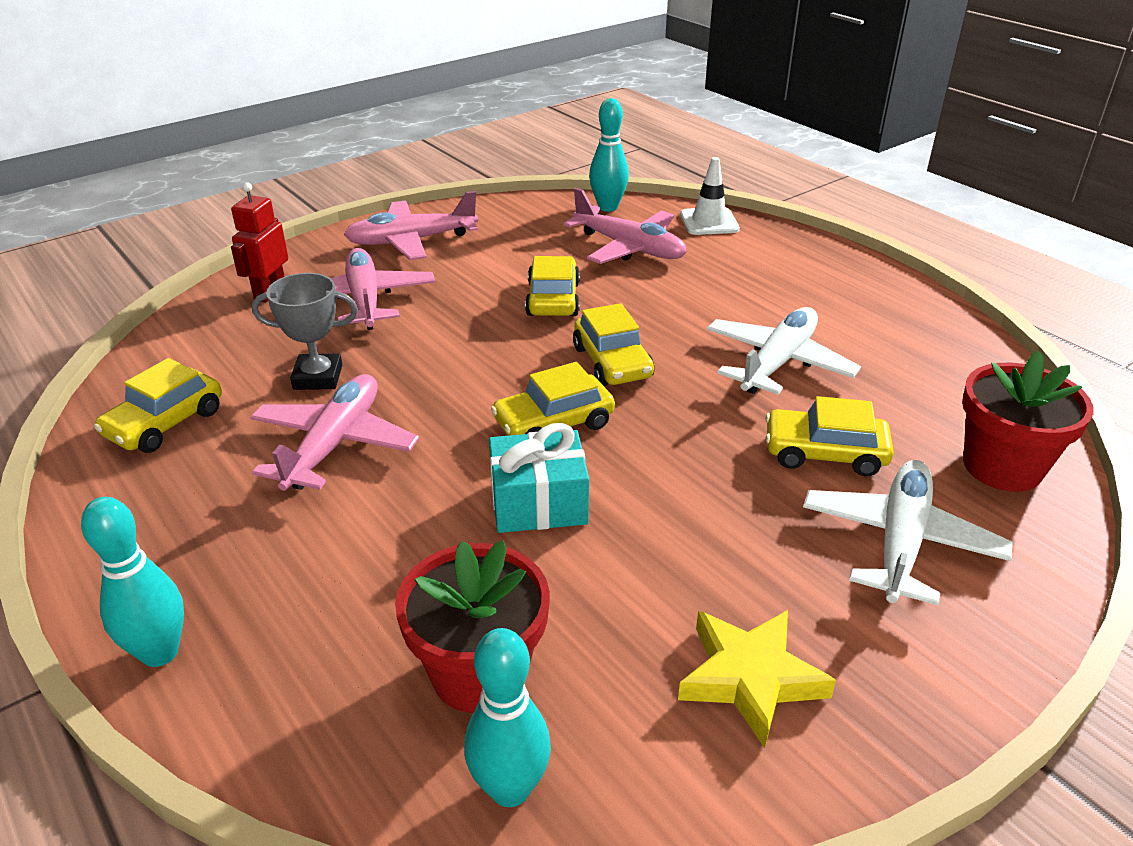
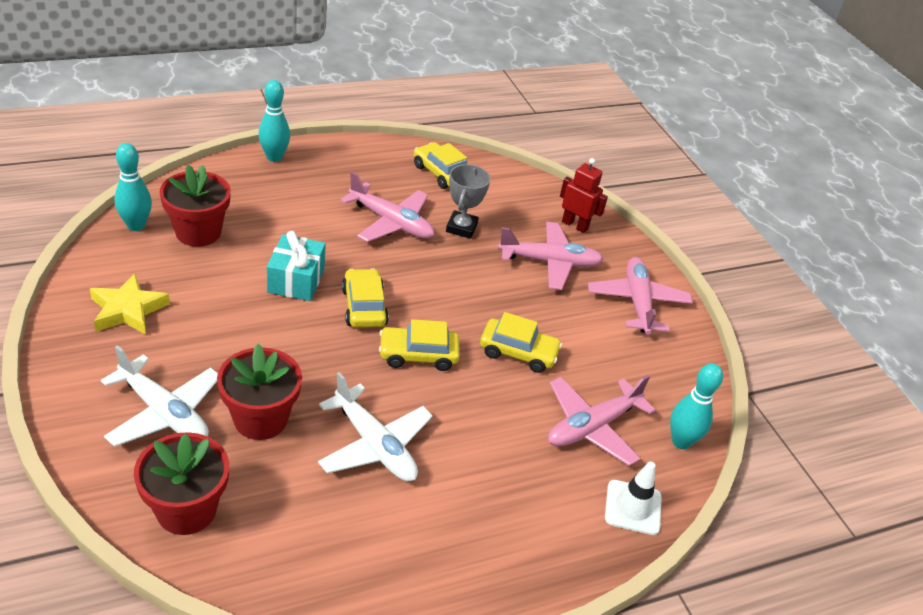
camera: 100 degrees right, 5 degrees up
yellow car [765,396,894,476] -> red flower pot [217,344,302,440]

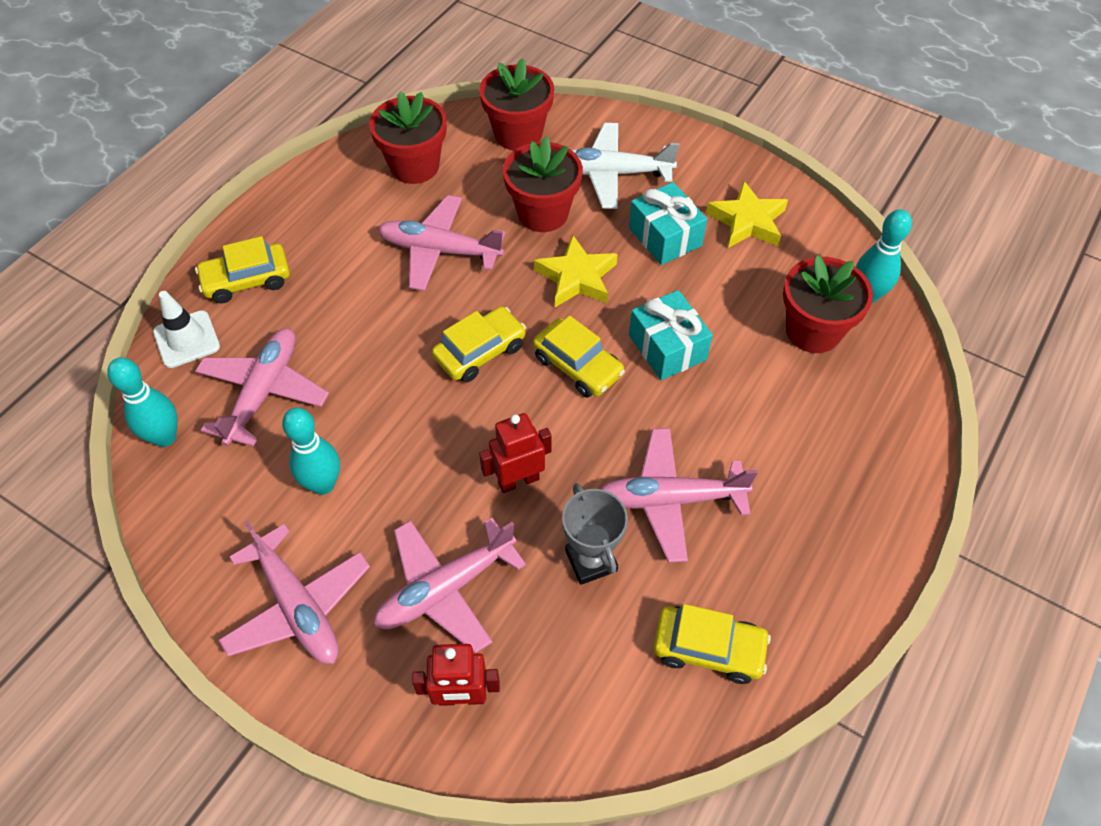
camera: 150 degrees right, 15 degrees up
turquoise bowling pin [258,80,290,162] -> turquoise bowling pin moved to [282,408,340,495]
white plane [318,372,433,481] -> pink plane [378,195,505,291]
yellow car [480,312,562,373] -> yellow car moved to [195,236,290,304]
none -> red flower pot [369,91,446,184]
none -> red robot [479,413,552,493]
none -> yellow star [534,235,618,307]
none -> turquoise gift [629,182,707,265]

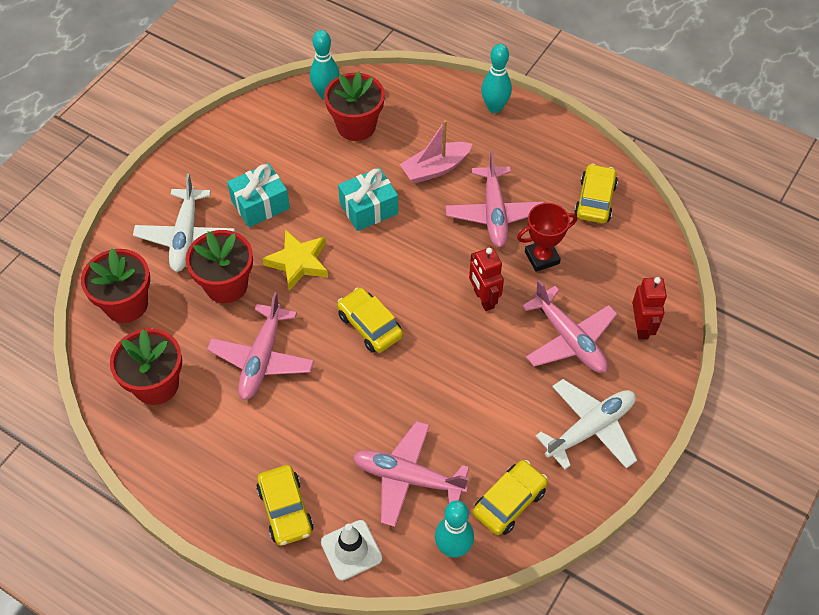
camera: 90 degrees left, 0 degrees up
pink plane [219,520,370,664] -> white plane [536,379,637,469]
turquoise bowling pin [282,408,340,495] -> turquoise bowling pin moved to [481,44,512,113]
yellow car [533,316,625,398] -> yellow car moved to [473,460,548,535]
grey trophy [562,483,628,585] -> red trophy [517,203,577,272]
yellow star [706,181,788,248] -> none
none -> pink boat [400,120,472,183]

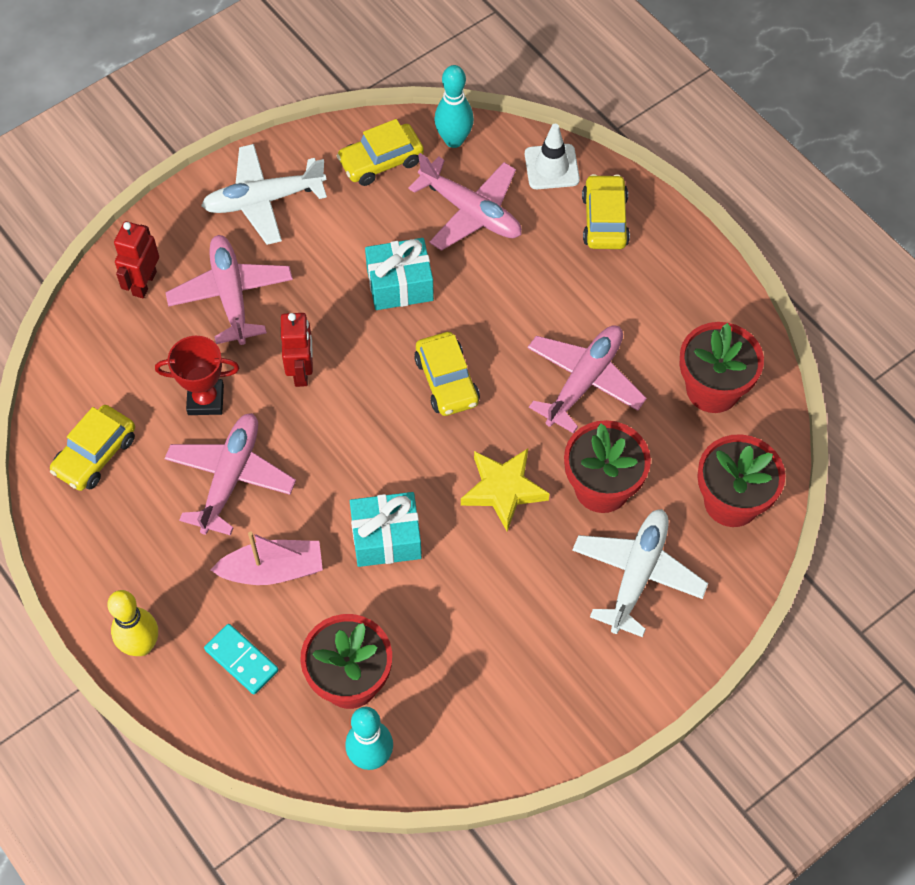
camera: 160 degrees left, 5 degrees up
turquoise gift [227,163,290,227] -> turquoise gift moved to [365,238,434,310]
turquoise bowling pin [481,44,512,113] -> yellow bowling pin [107,590,158,656]
none -> turquoise domino [204,624,279,694]

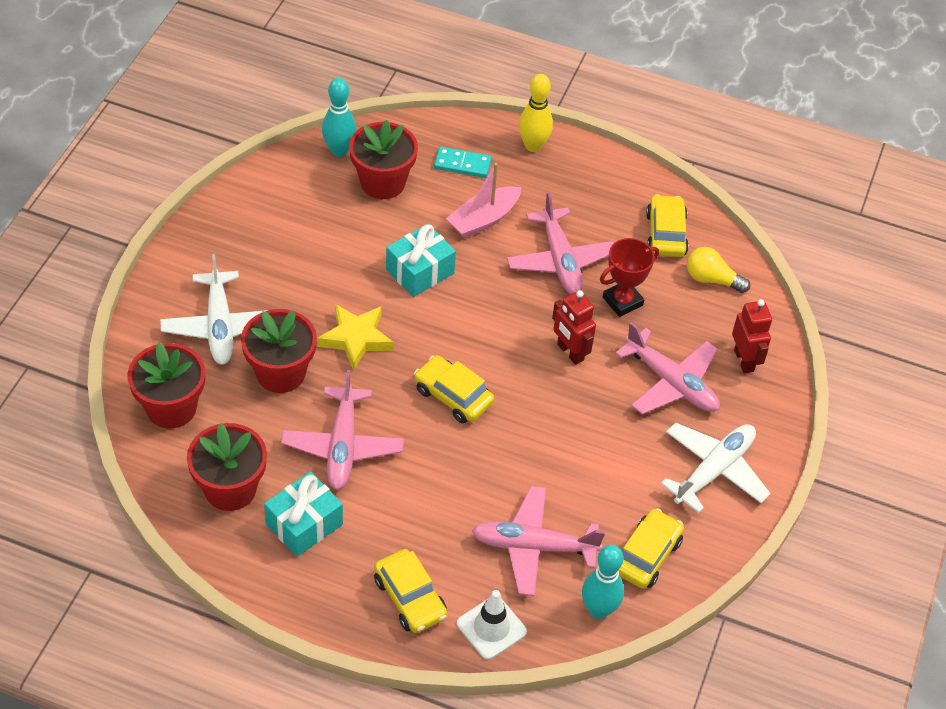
camera: 145 degrees right, 10 degrees down
turquoise gift [365,238,434,310] -> turquoise gift moved to [264,471,343,557]
none -> yellow light bulb [687,247,750,293]

